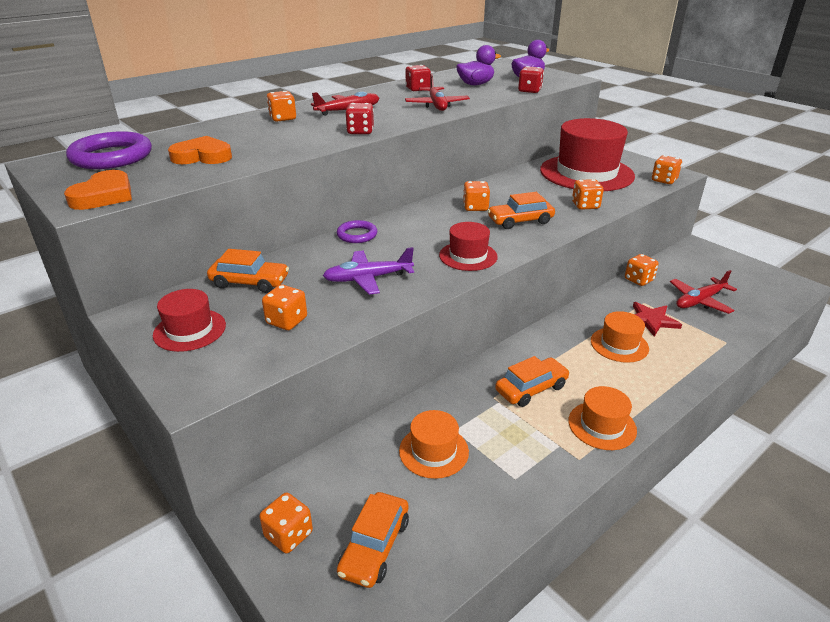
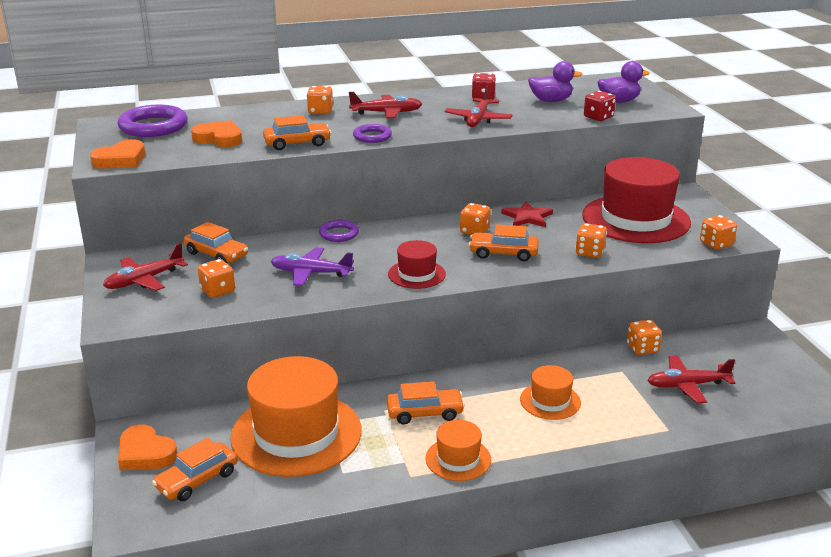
camera: 25 degrees right, 5 degrees down
red hat [153,289,226,352] -> red plane [103,243,188,291]
orange dice [259,493,313,553] -> orange heart [118,424,177,470]
red dice [345,103,374,134] -> purple ring [353,124,392,143]
orange hat [399,410,469,479] -> orange hat [230,356,362,477], size x2.05
red star [633,302,682,337] -> red star moved to [501,201,553,227]
none -> orange car [263,115,331,150]

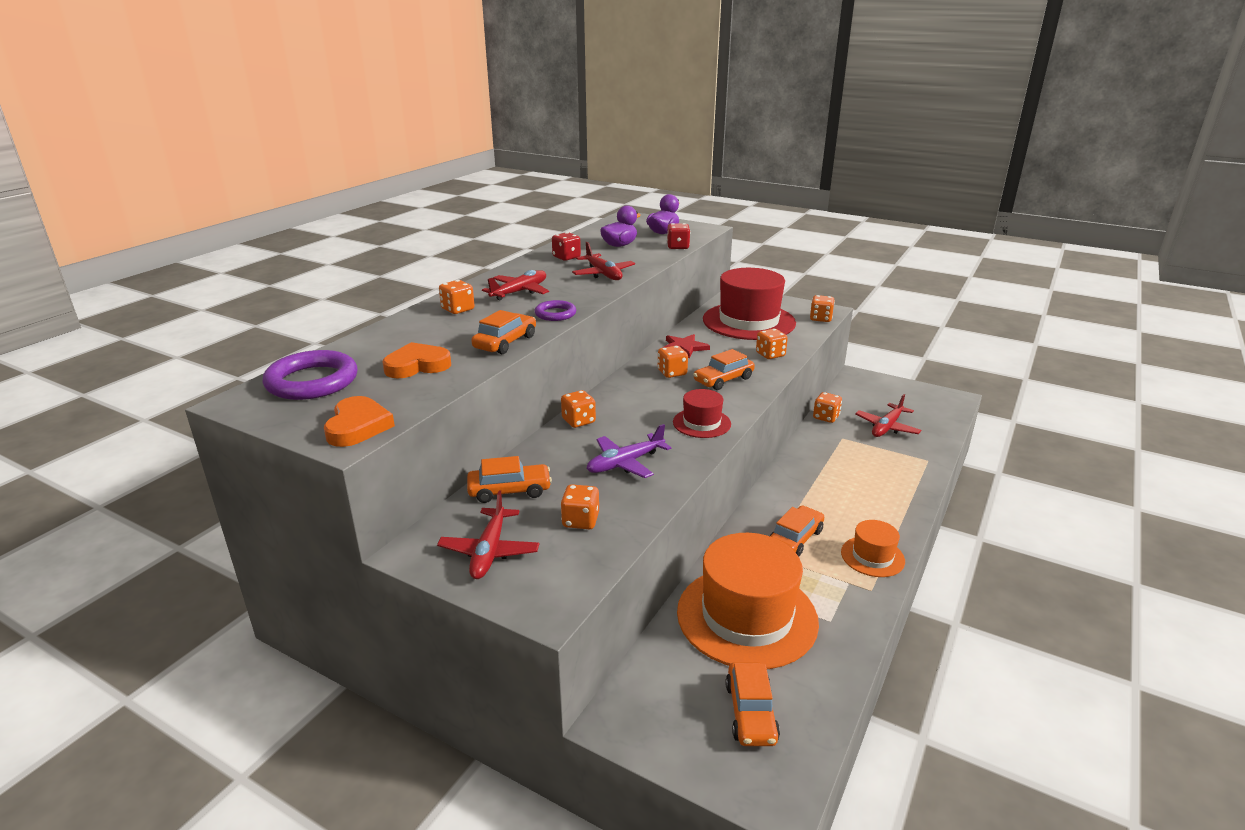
camera: 45 degrees left, 0 degrees up
orange heart [118,424,177,470] -> none
purple ring [319,220,359,242] -> orange dice [561,390,596,428]
orange hat [520,365,581,420] -> none

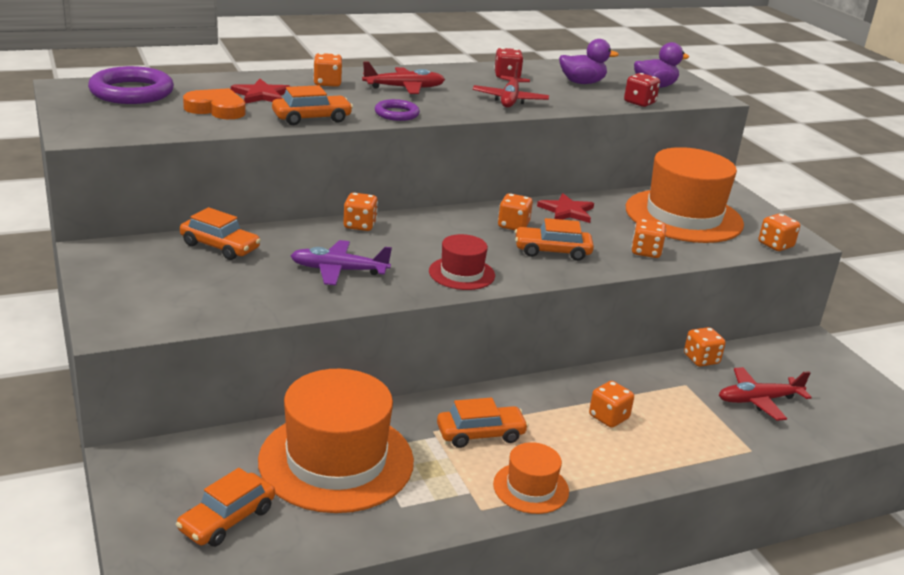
camera: 35 degrees right, 0 degrees up
orange heart [324,396,395,447] -> none
red plane [437,490,540,579] -> none
orange dice [561,484,599,529] -> orange dice moved to [589,381,634,428]
red hat [703,268,796,340] -> orange hat [626,147,744,243]
none -> red star [231,79,291,104]

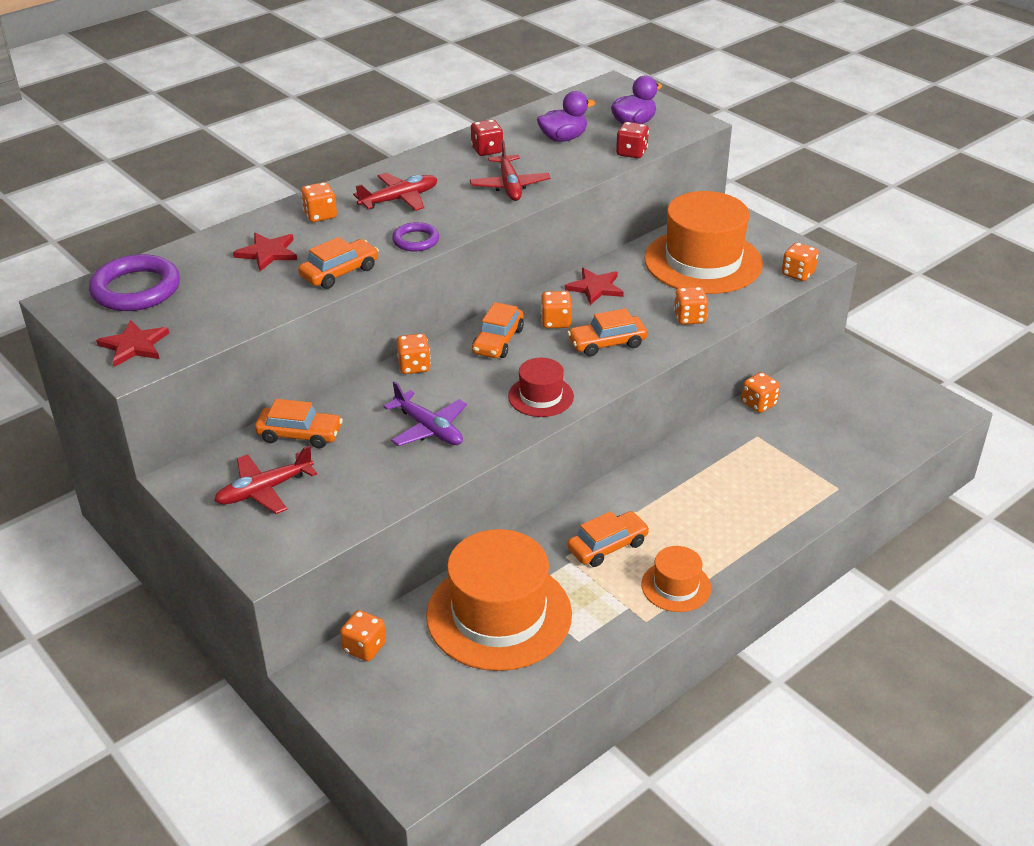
camera: 15 degrees left, 10 degrees up
orange car [176,468,275,547] -> orange car moved to [472,302,524,358]
orange heart [183,88,246,119] -> none
purple plane [291,240,392,285] -> purple plane turned 120 degrees counterclockwise [383,381,467,446]
orange dice [589,381,634,428] -> orange dice moved to [340,610,386,661]
red plane [719,367,812,421] -> red plane moved to [214,445,317,514]
none -> red star [96,320,169,367]

